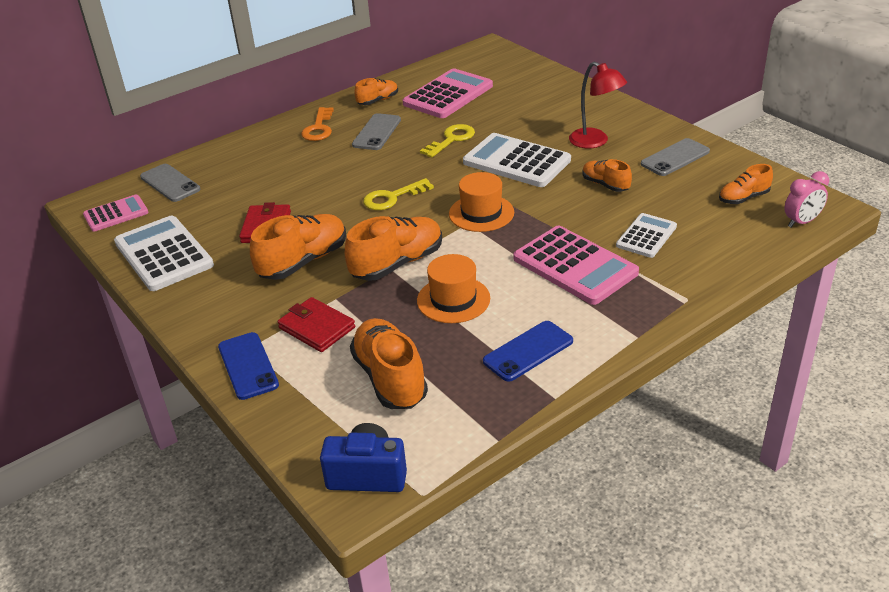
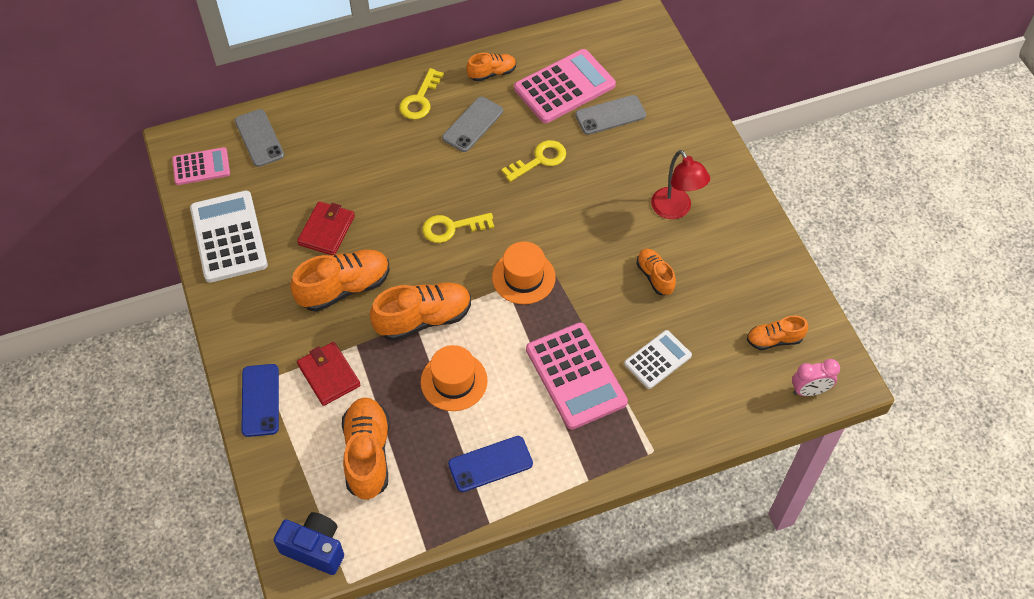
camera: 15 degrees right, 20 degrees up
orange key [301,107,334,141] -> yellow key [399,68,444,120]
white calculator [463,133,571,187] -> none
grey phone [641,138,710,176] -> grey phone moved to [575,95,646,135]

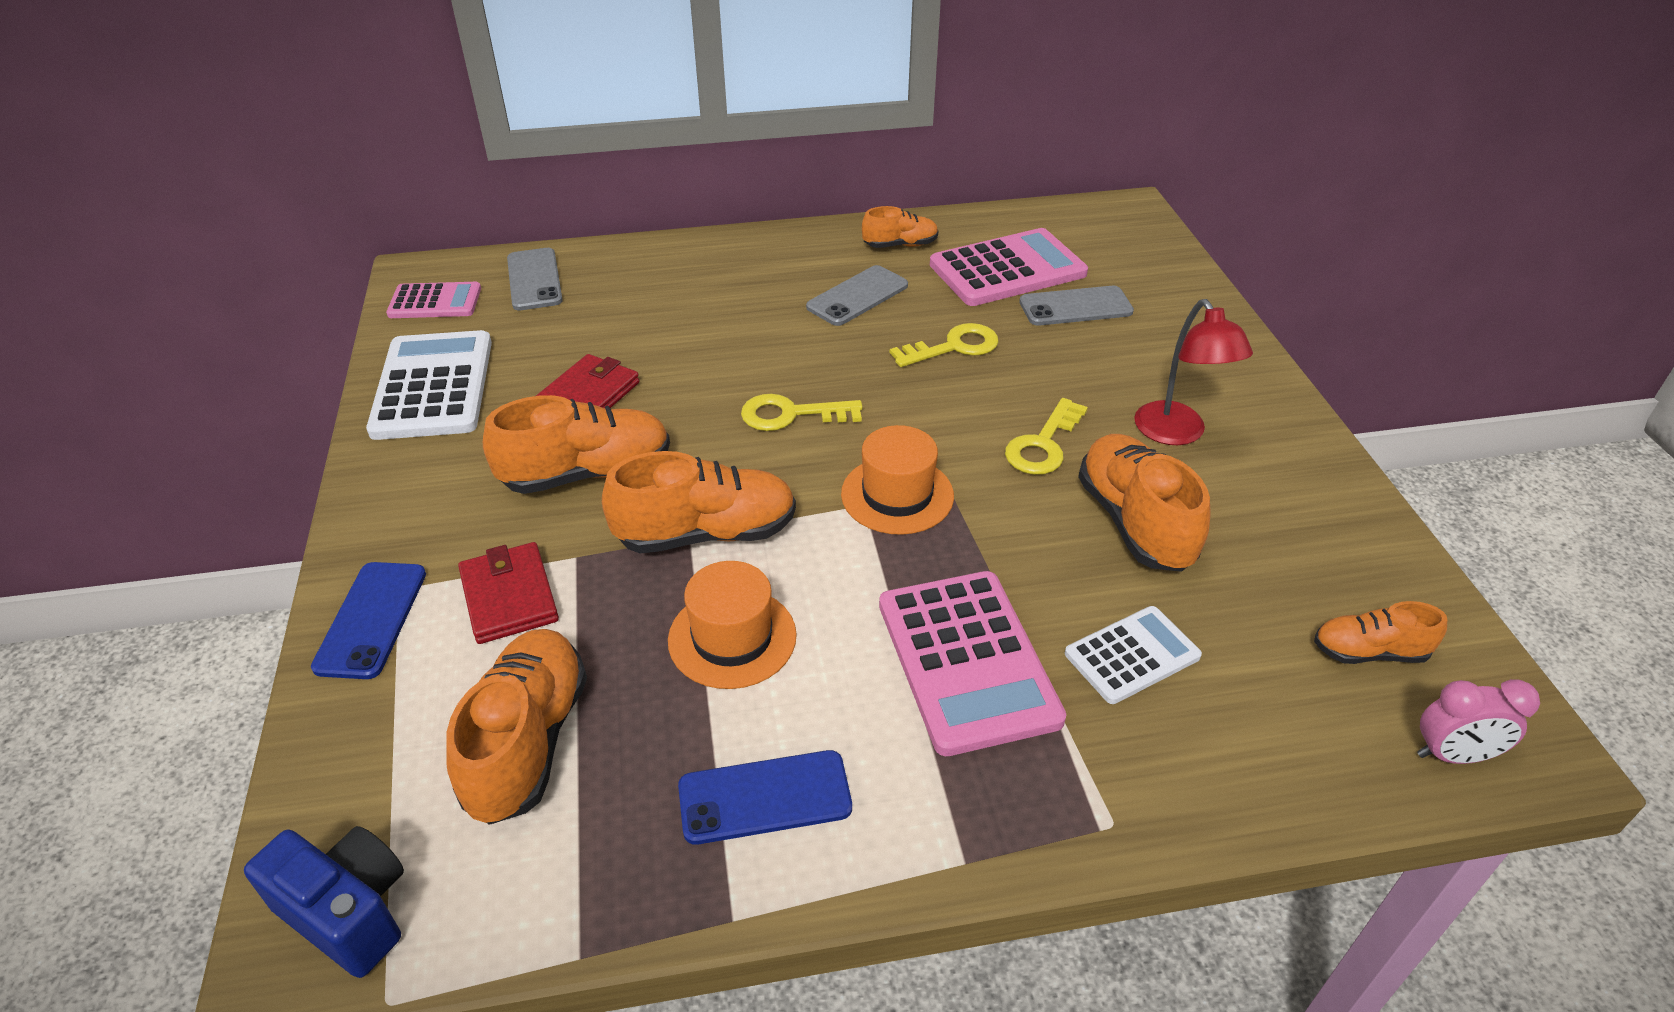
camera: 10 degrees right, 15 degrees down
yellow key [399,68,444,120] -> yellow key moved to [1005,398,1088,475]
orange shoe [636,249,676,295] -> orange shoe [1078,434,1210,572], size x1.75

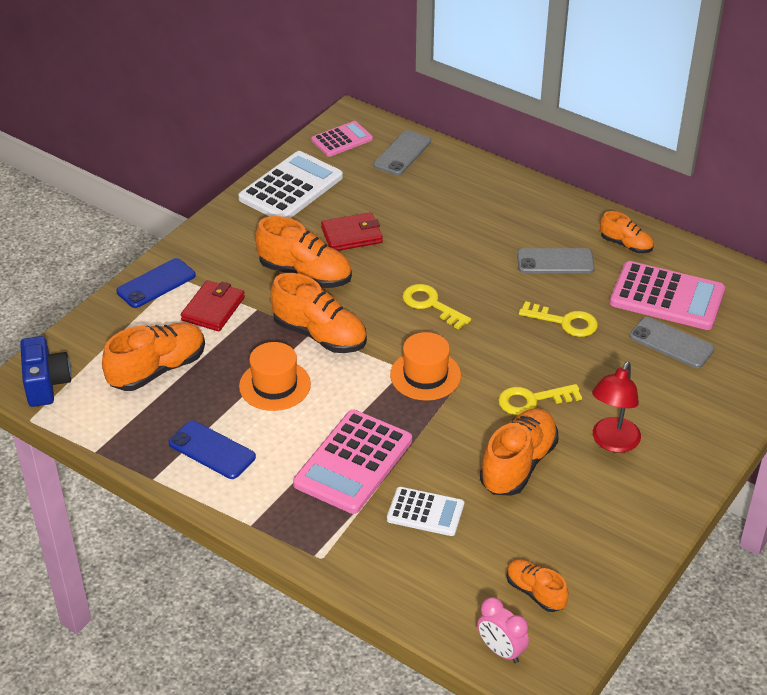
camera: 45 degrees right, 0 degrees up
pink calculator [386,282,481,318] -> pink calculator turned 75 degrees counterclockwise [311,121,373,157]

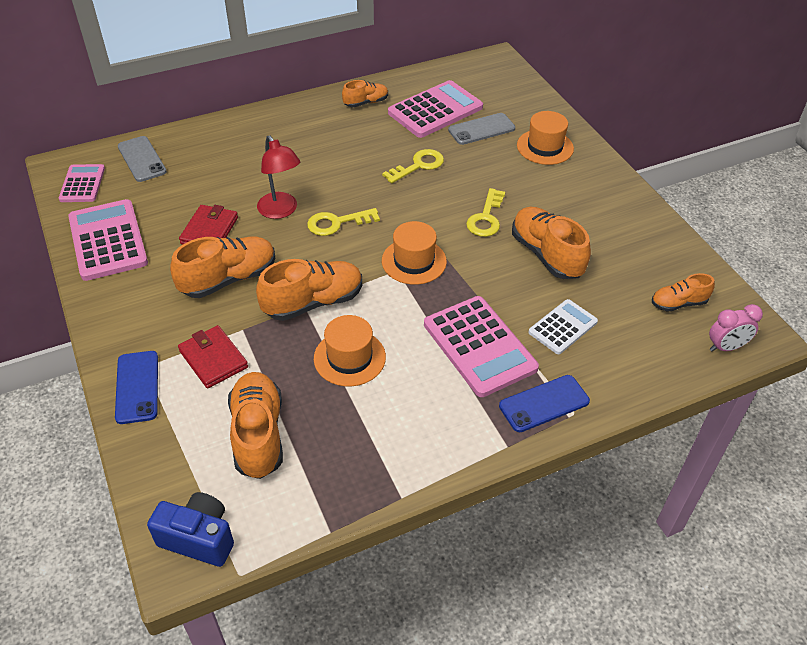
camera: 60 degrees left, 5 degrees up
blue phone [169,421,256,479] -> blue phone moved to [499,375,590,432]
white calculator [238,151,343,218] -> pink calculator [68,199,148,281]
grey phone [517,248,595,273] -> none
red lamp [592,361,641,453] -> red lamp moved to [257,135,300,219]
none -> orange hat [517,111,574,165]

